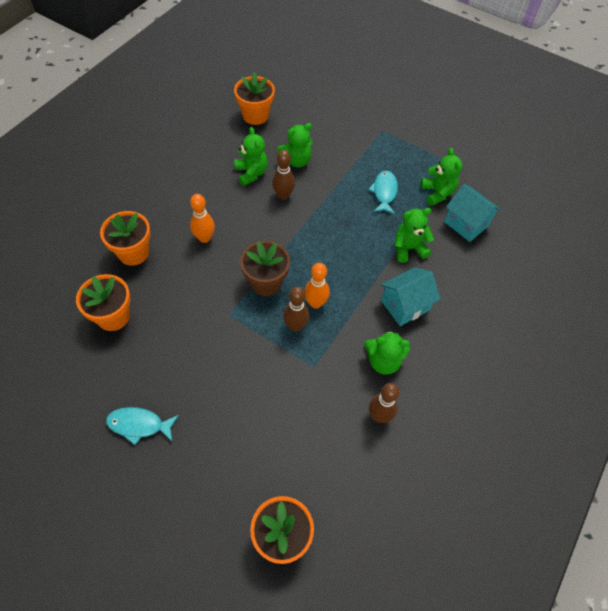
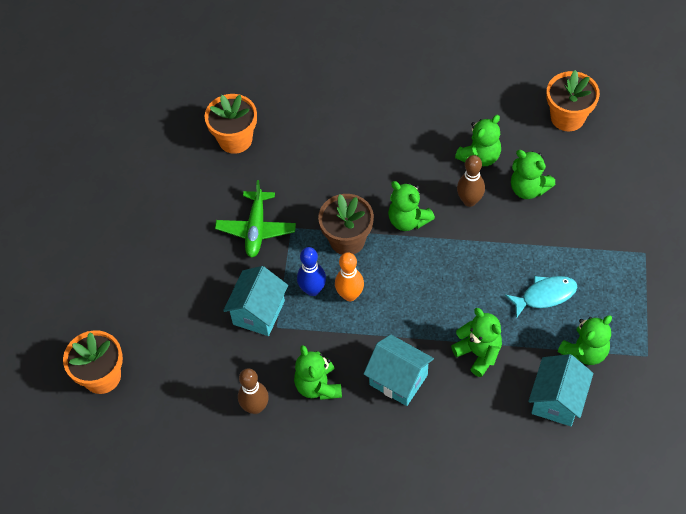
camera: 70 degrees right, 0 degrees up
orange flower pot [100,211,151,266] -> none
turquoise fish [106,407,179,445] -> none
orange bowling pin [190,194,215,243] -> none
brown bowling pin [283,287,309,332] -> blue bowling pin [297,247,326,296]
none -> green plane [215,180,296,258]
none -> turquoise house [223,266,288,336]
none -> green teddy bear [388,181,435,231]

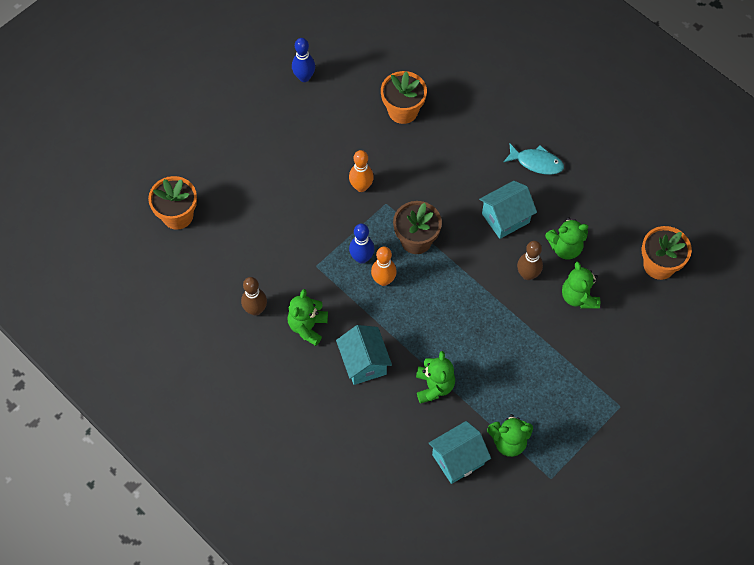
camera: 35 degrees right, 5 degrees up
green plane [215,180,296,258] -> orange bowling pin [349,150,374,192]
turquoise house [223,266,288,336] -> turquoise house moved to [479,181,537,239]
green teddy bear [388,181,435,231] -> none
turquoise fish [505,276,577,319] -> turquoise fish moved to [503,143,564,175]
none -> blue bowling pin [292,38,315,82]

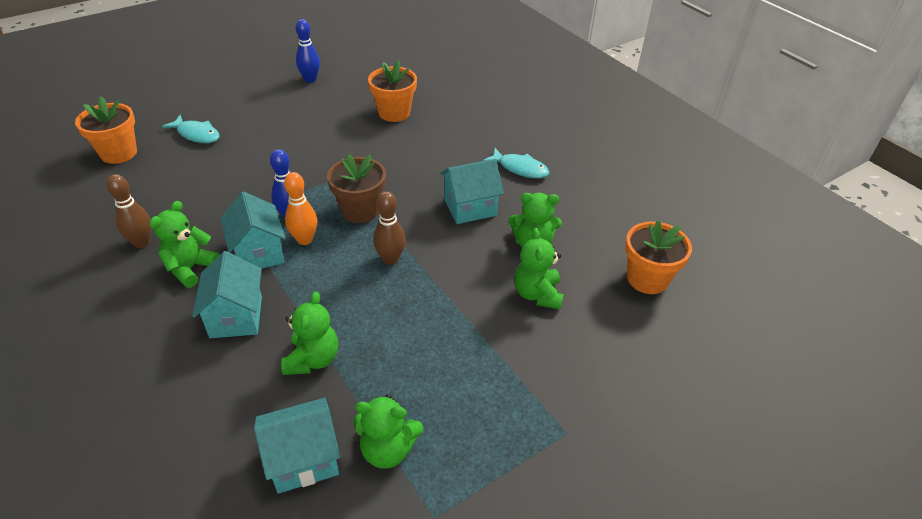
camera: 10 degrees right, 20 degrees down
orange bowling pin [349,150,374,192] -> none
brown bowling pin [517,241,543,280] -> brown bowling pin moved to [373,191,406,265]
none -> turquoise fish [162,115,220,143]
none -> turquoise house [220,192,286,269]

